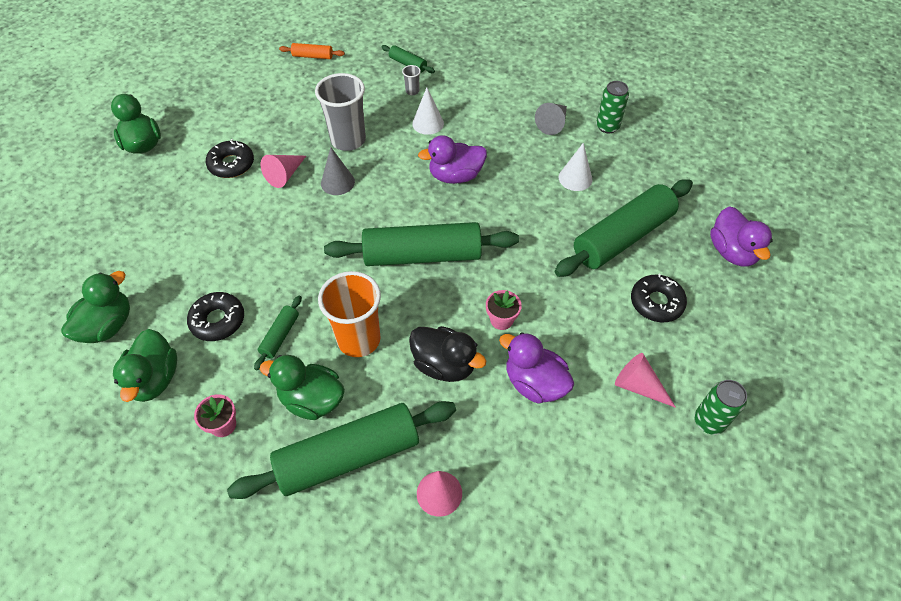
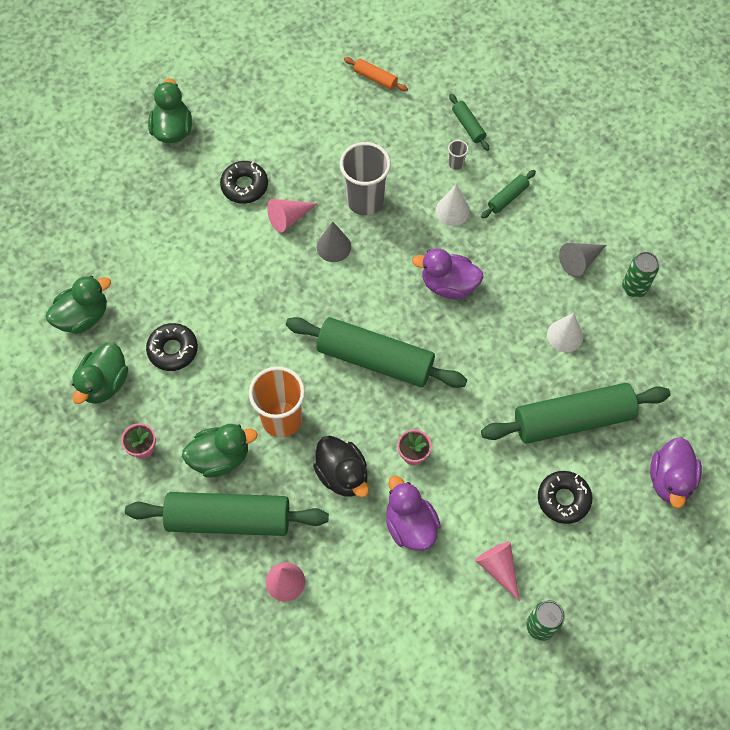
camera: 25 degrees right, 10 degrees up
green rolling pin [254,296,302,370] -> green rolling pin moved to [481,170,536,218]
green duck [260,355,345,420] -> green duck turned 120 degrees clockwise [182,424,258,478]

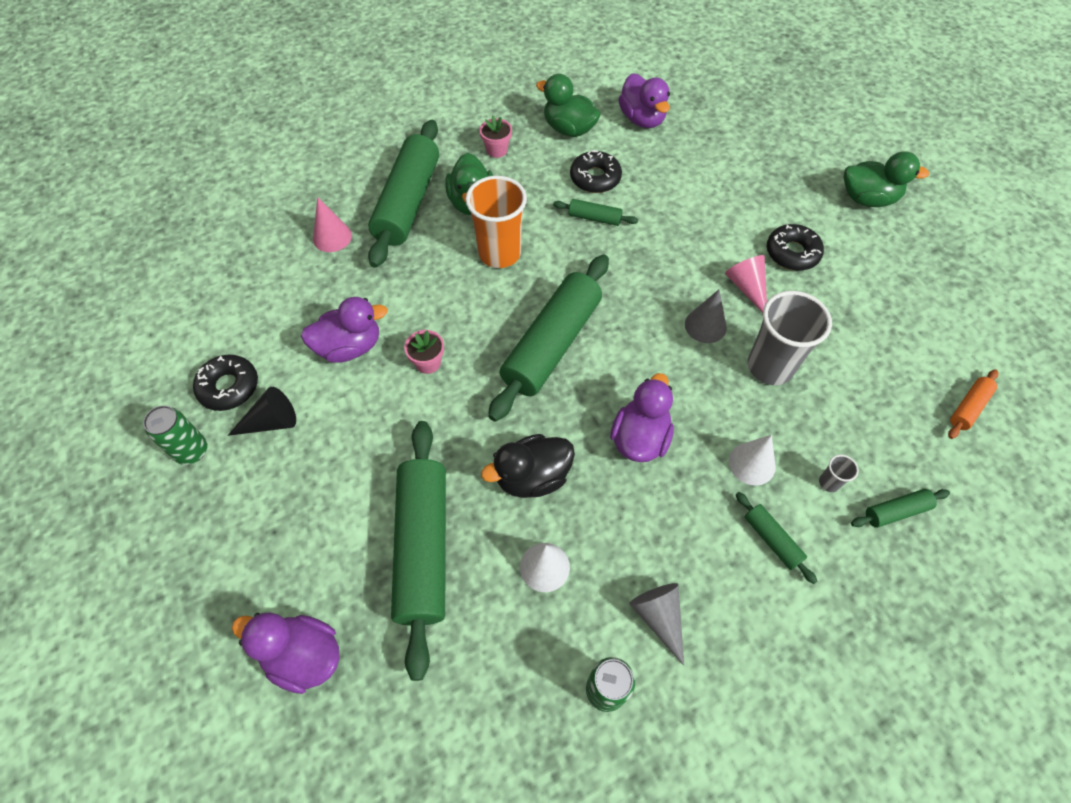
camera: 100 degrees right, 5 degrees down
green duck [46,276,111,334] -> purple duck [618,73,670,128]
black duck [313,436,369,497] -> black duck moved to [481,434,575,498]
pink cone [475,542,520,602] -> black cone [228,387,296,436]
black donut [538,471,592,524] -> black donut moved to [193,355,258,411]
none -> green rolling pin [553,199,638,226]

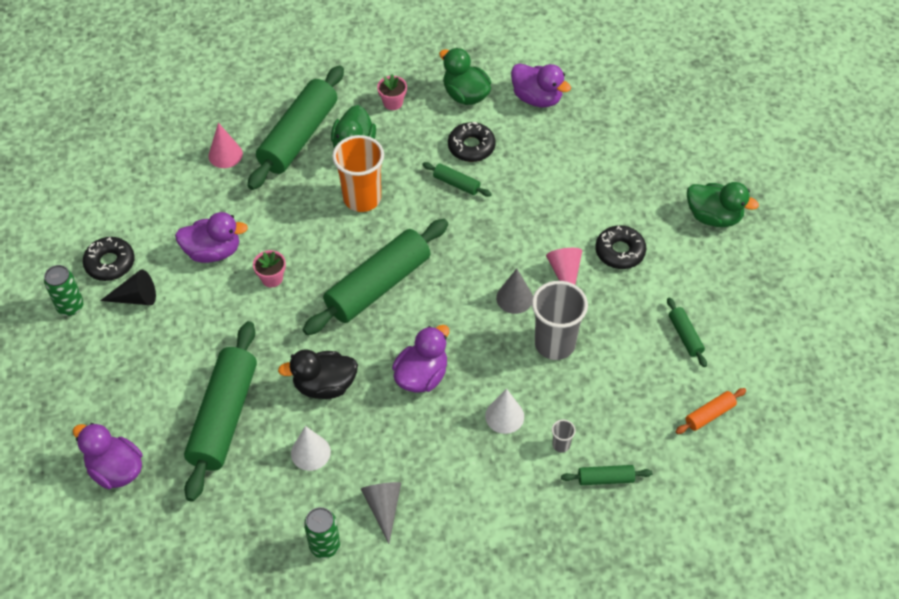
camera: 15 degrees right, 5 degrees down
purple duck [618,73,670,128] -> purple duck turned 45 degrees counterclockwise [511,63,571,107]
green rolling pin [736,492,818,584] -> green rolling pin moved to [667,297,707,367]

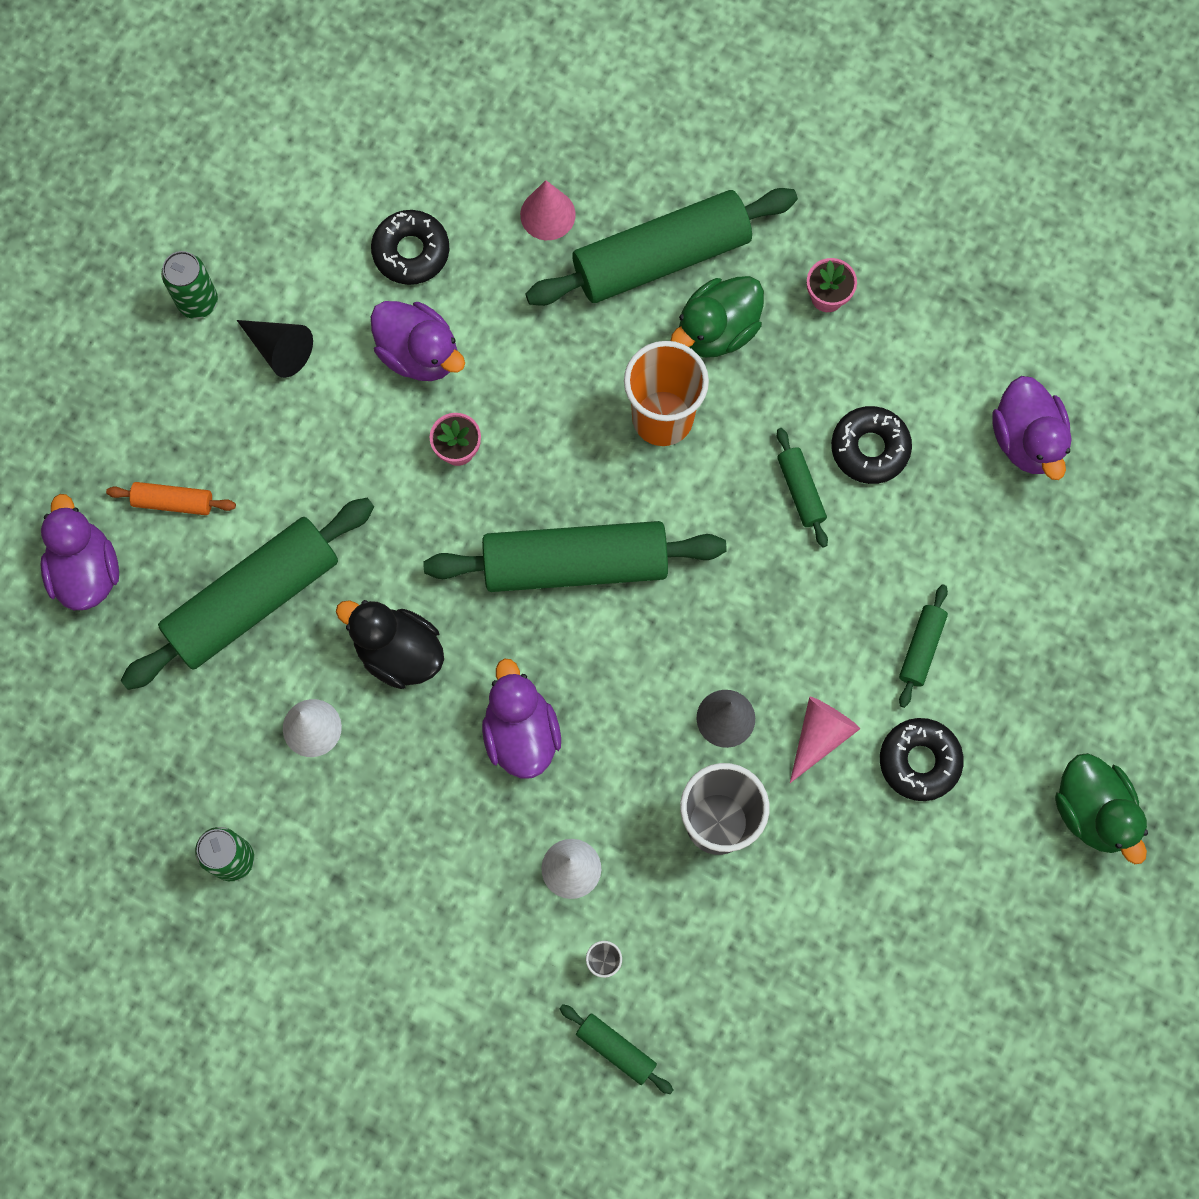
camera: 40 degrees right, 20 degrees up
black donut [83,237,135,281] -> black donut moved to [371,210,449,285]
grey cone [361,482,401,544] -> none
purple duck [392,325,449,393] -> purple duck turned 90 degrees counterclockwise [482,658,561,778]
green duck [439,48,491,105] -> none
green rolling pin [667,297,707,367] -> green rolling pin moved to [899,584,948,708]
orange rolling pin [675,388,746,434] -> orange rolling pin moved to [106,482,236,515]

